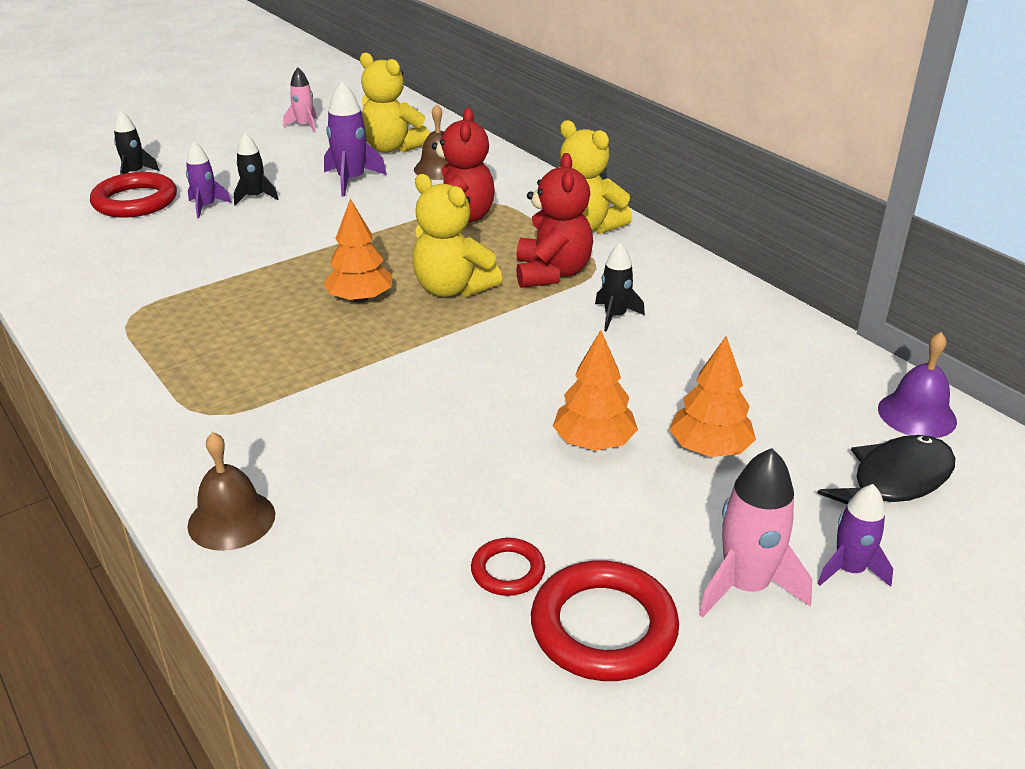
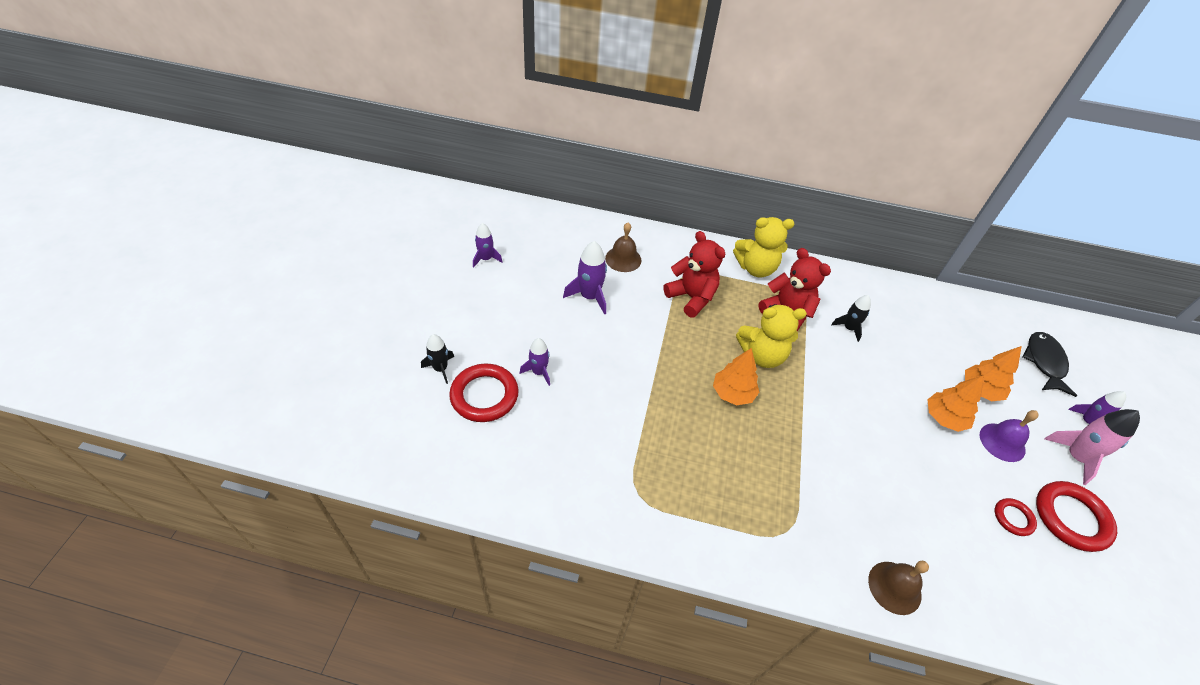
camera: 45 degrees left, 15 degrees up
black rocket [234,133,278,206] -> none
pink rocket [283,67,317,133] -> purple rocket [473,223,502,268]
yellow teddy bear [360,53,430,153] -> none
purple bell [878,332,957,438] -> purple bell moved to [980,410,1038,462]

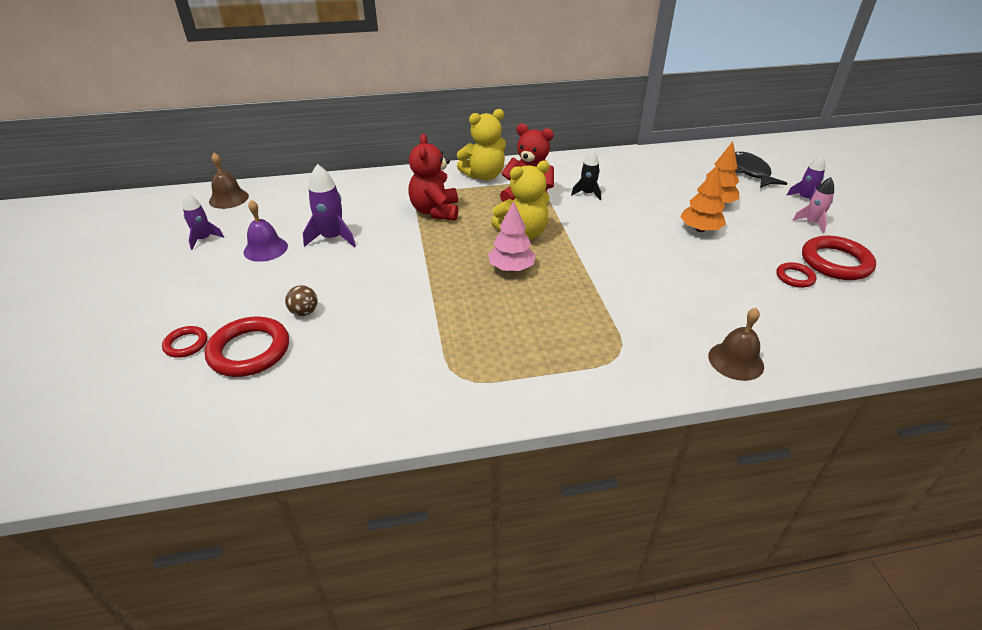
camera: 20 degrees left, 10 degrees down
black rocket [421,334,454,384] -> red ring [162,326,208,358]
purple rocket [520,338,550,386] -> brown ball [285,285,318,316]
brown bell [605,223,641,272] -> brown bell moved to [209,153,249,209]
red teddy bear [663,231,725,318] -> red teddy bear turned 120 degrees counterclockwise [408,134,458,221]
orange tree [713,348,760,406] -> pink tree [488,201,536,272]
purple bell [980,410,1038,462] -> purple bell moved to [244,200,288,262]
pink rocket [1045,409,1140,485] -> pink rocket [793,177,834,233], size x0.65

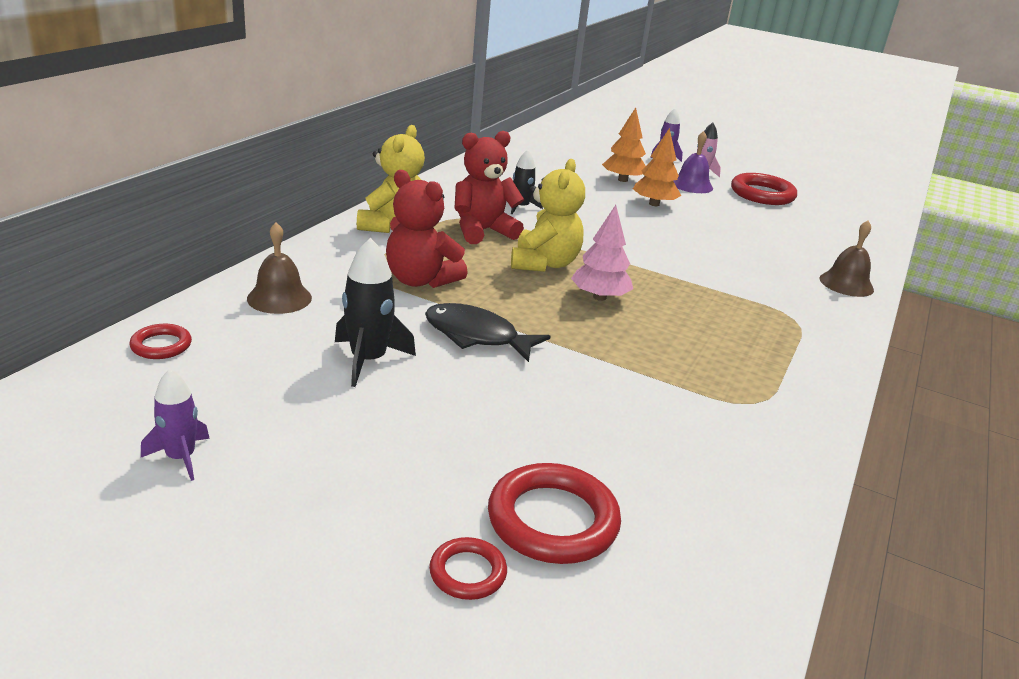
camera: 55 degrees left, 10 degrees down
brown bell [209,153,249,209] -> brown bell moved to [247,222,312,314]
purple bell [244,200,288,262] -> purple bell moved to [673,131,713,193]
brown ball [285,285,318,316] -> none
purple rocket [303,164,356,247] -> black rocket [335,238,416,387]
black fish [735,152,787,188] -> black fish moved to [425,303,550,362]
red ring [776,262,816,288] -> red ring moved to [130,324,192,359]

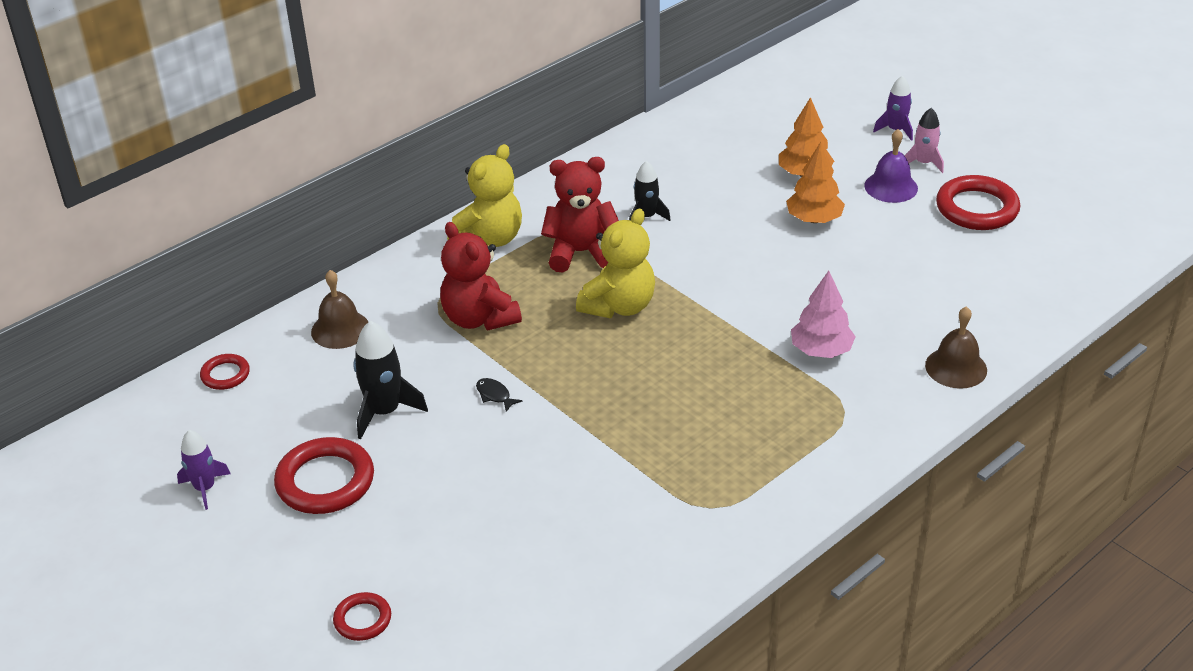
camera: 25 degrees right, 10 degrees up
black fish [425,303,550,362] -> black fish [476,378,523,412], size x0.45
red ring [488,463,621,564] -> red ring moved to [274,437,374,514]
pink tree [571,205,633,301] -> pink tree moved to [791,271,856,358]

